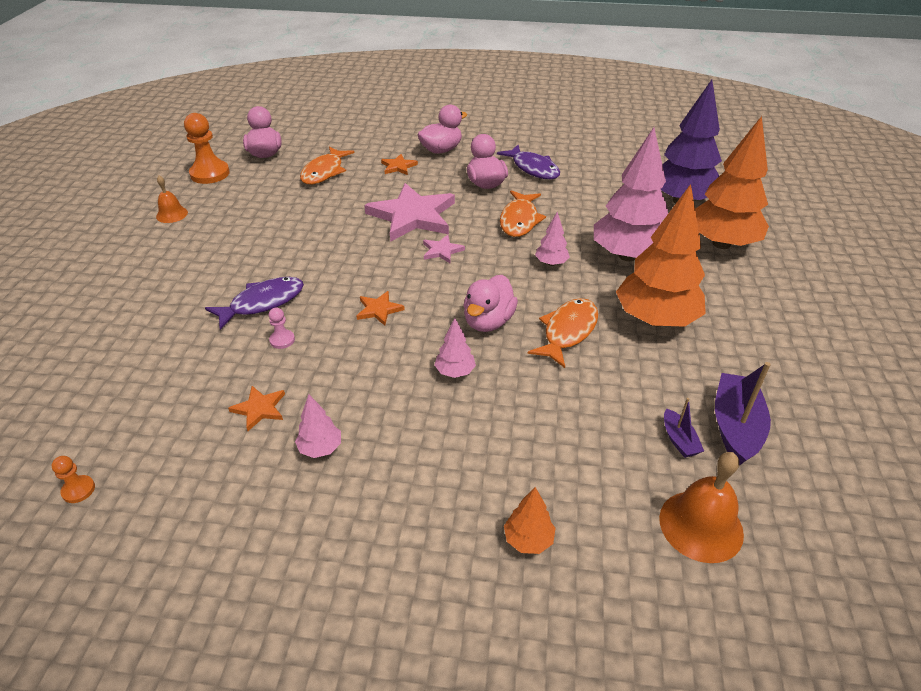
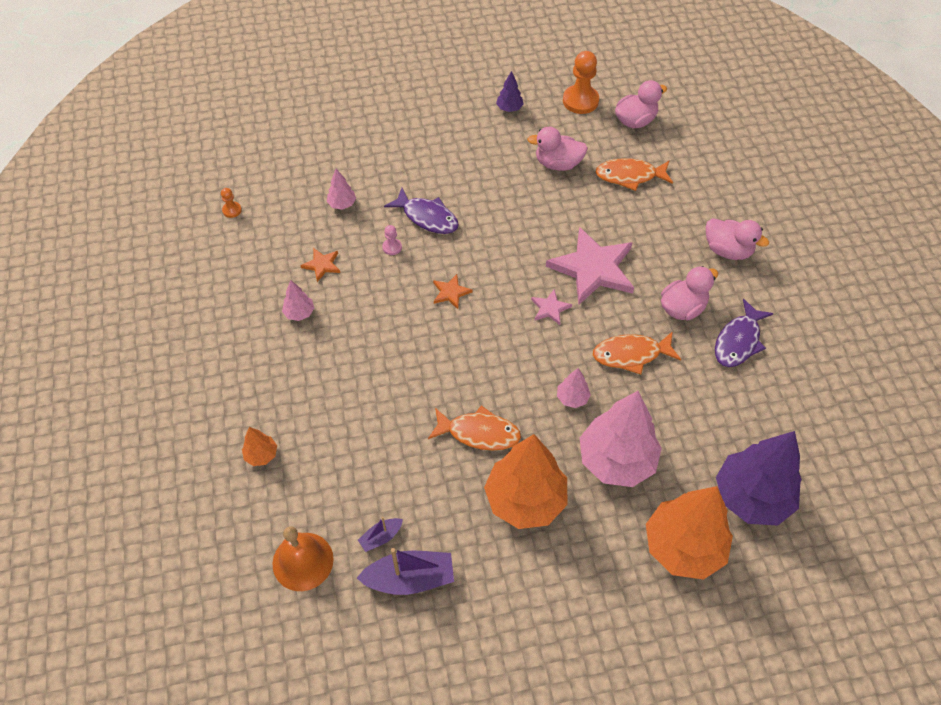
camera: 70 degrees right, 15 degrees up
orange bell [156,176,188,223] -> purple tree [496,71,524,112]
orange star [381,154,418,175] -> none
pink tree [434,318,476,378] -> pink tree moved to [327,169,356,210]
pink duck [463,275,518,332] -> pink duck moved to [527,127,588,171]

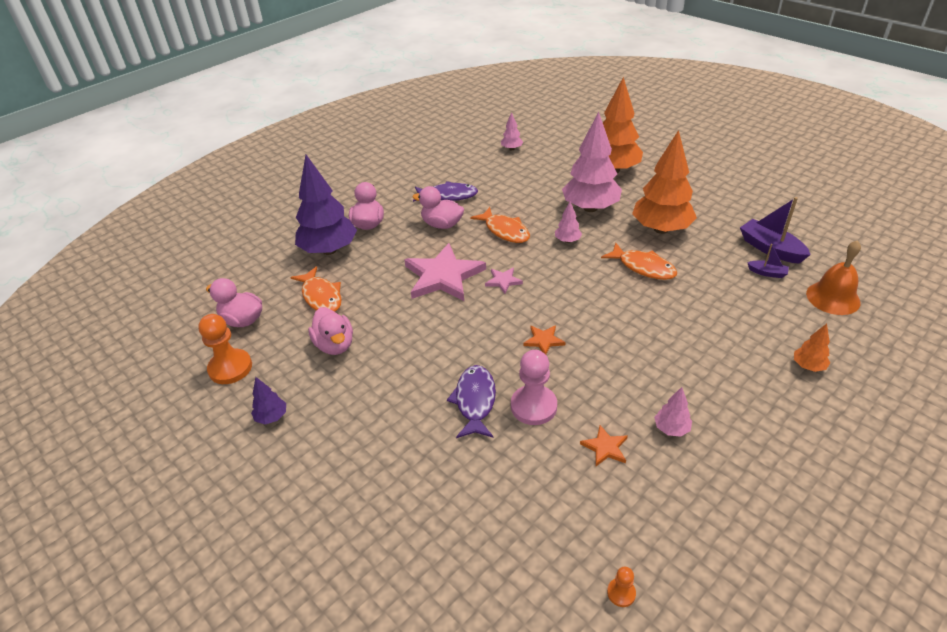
camera: 120 degrees left, 15 degrees down
pink tree [327,169,356,210] -> pink tree moved to [501,112,523,150]
pink pawn [382,225,402,255] -> pink pawn [511,350,557,425], size x2.09
orange fish [428,405,521,451] -> orange fish turned 150 degrees clockwise [601,242,678,280]
purple tree [716,431,802,526] -> purple tree moved to [295,155,357,255]

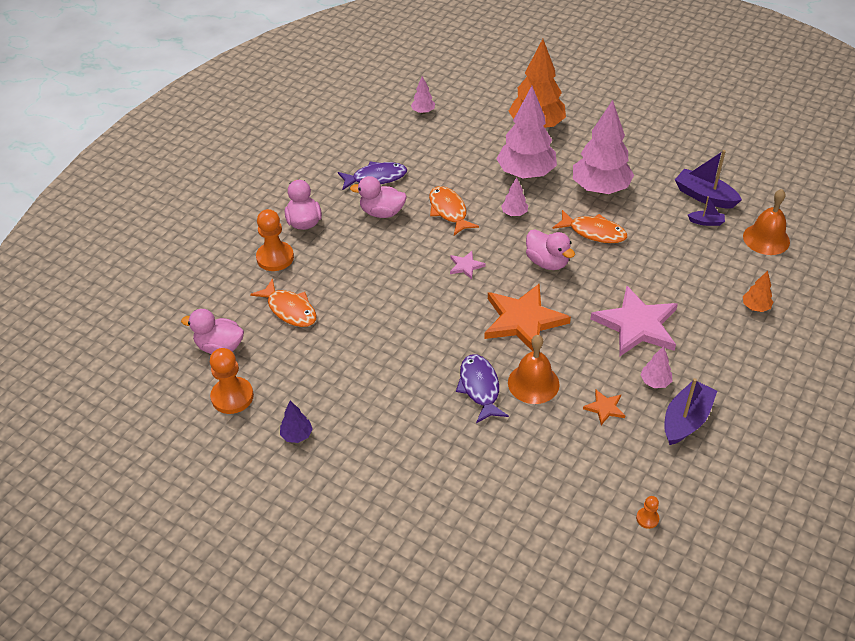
camera: 15 degrees left, 5 degrees up
purple tree [295,155,357,255] -> orange pawn [256,209,294,271]
pink duck [308,307,353,355] -> pink duck moved to [526,229,575,270]
pink star [404,243,486,301] -> pink star moved to [590,286,678,356]
orange fish [470,207,530,243] -> orange fish turned 150 degrees counterclockwise [429,186,479,235]
pink pawn [511,350,557,425] -> orange bell [508,335,560,404]
orange star [523,325,565,354] -> orange star [484,284,571,351], size x2.25
orange tree [632,130,697,234] -> pink tree [573,100,634,194]
none -> purple boat [664,378,717,445]

